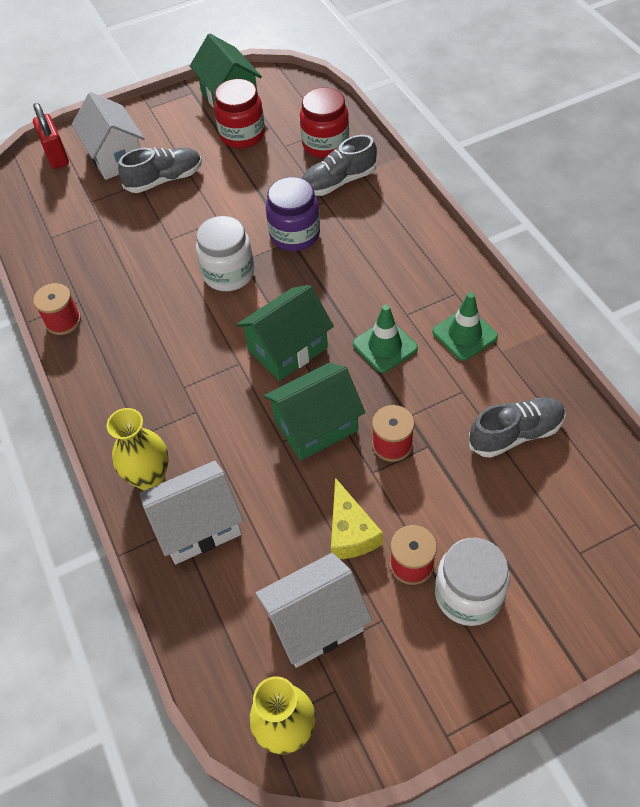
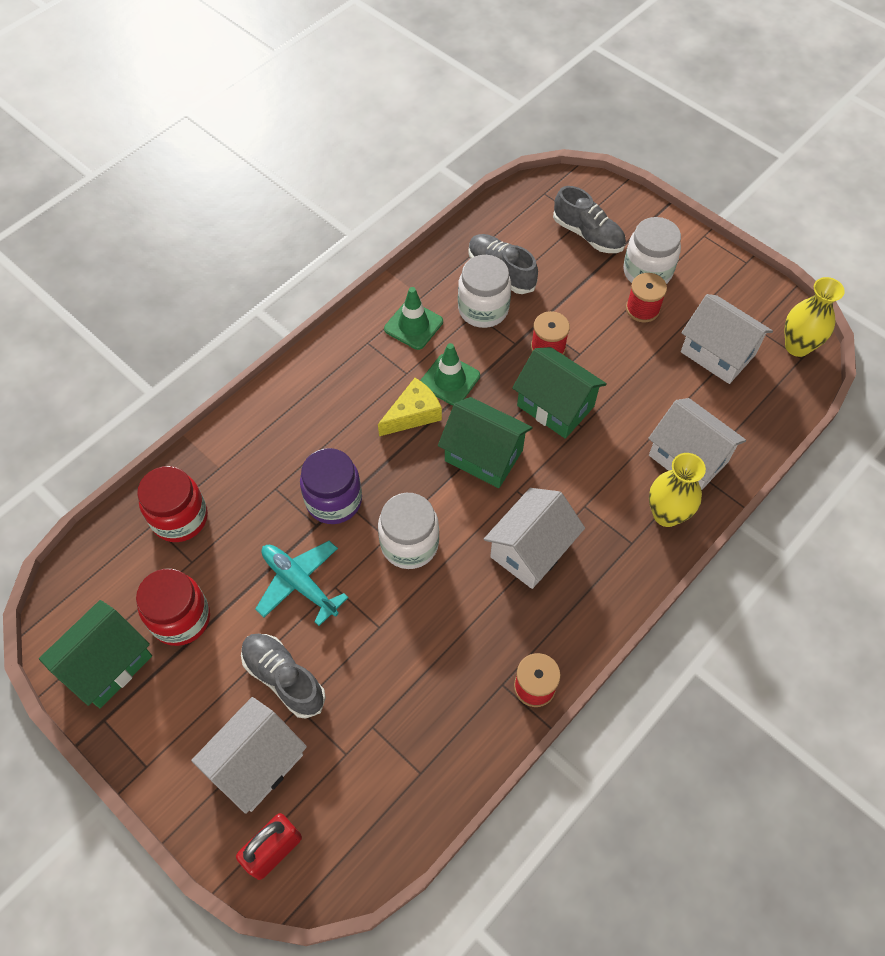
camera: 115 degrees left, 5 degrees up
grey shoe [302,135,377,196] -> grey shoe moved to [553,186,626,253]
yellow cheese [331,478,383,559] -> yellow cheese moved to [378,378,442,436]
none -> turquoise plane [255,541,349,626]
none -> white jar [458,255,511,328]
none -> white house [484,488,585,589]

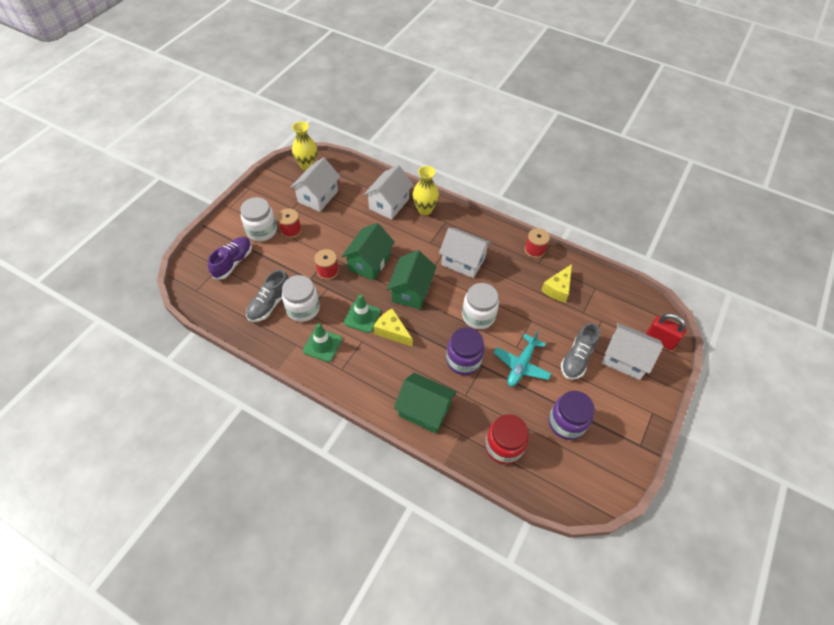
camera: 105 degrees left, 5 degrees down
green house [39,600,152,708] -> green house moved to [394,373,457,434]
red jar [136,569,210,646] -> purple jar [549,391,595,440]
grey shoe [553,186,626,253] -> purple shoe [208,237,252,279]
none -> yellow cheese [541,264,572,303]

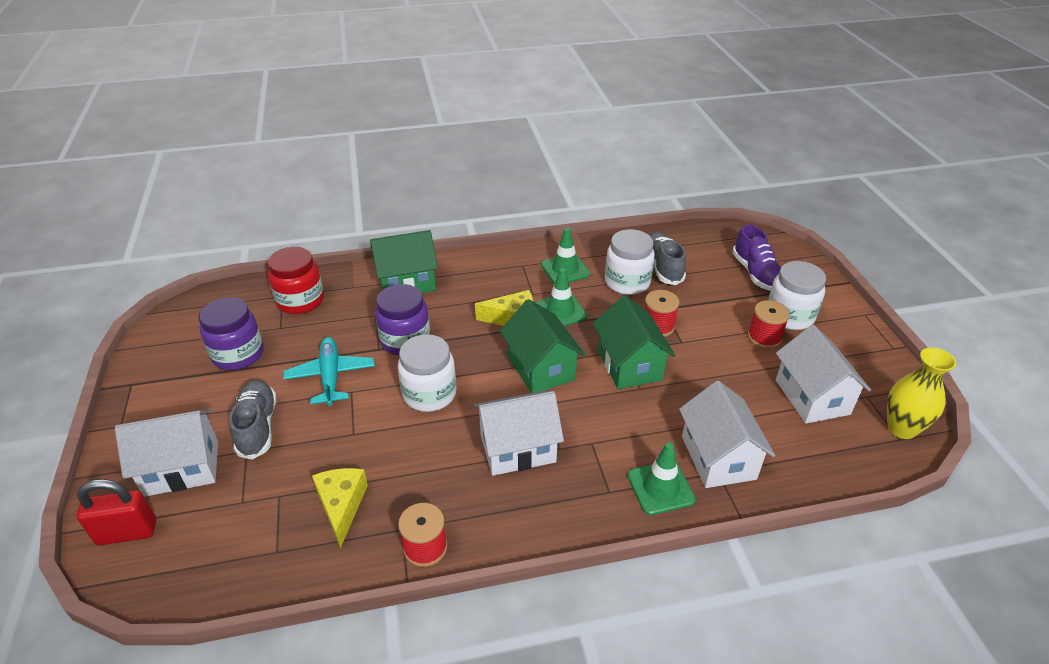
camera: 140 degrees right, 15 degrees down
yellow vase [413,166,439,215] -> green traffic cone [628,442,696,515]

